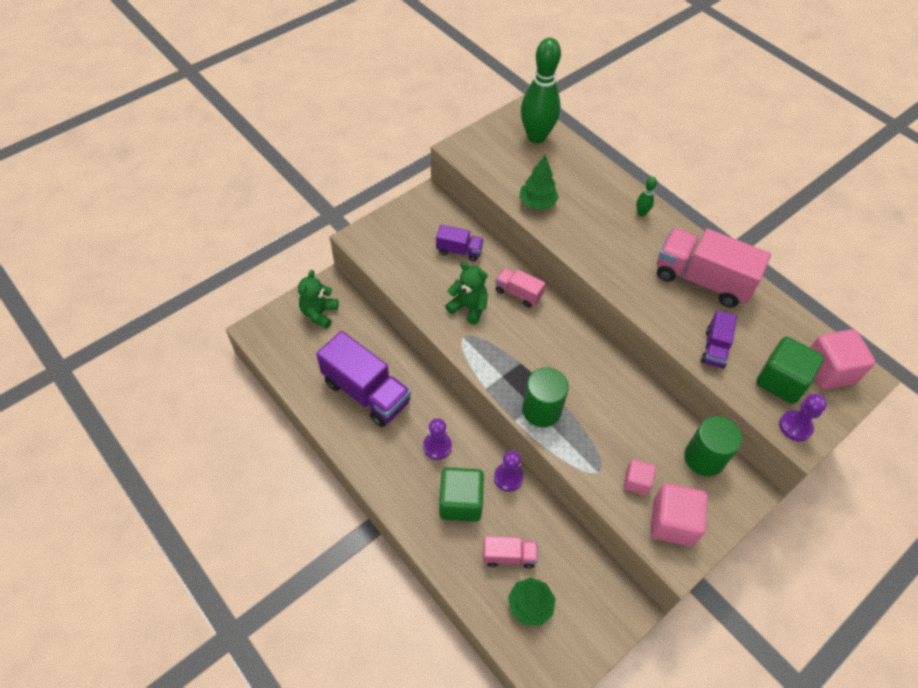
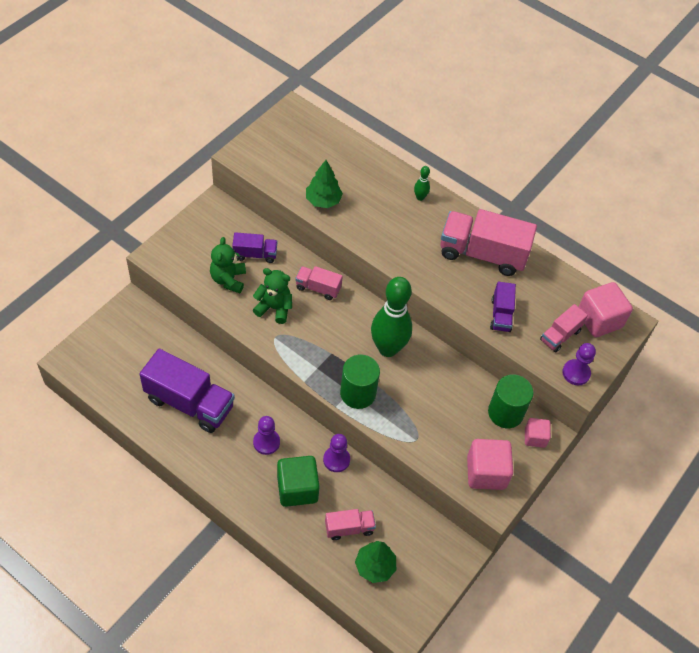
camera: 15 degrees left, 0 degrees up
green teddy bear [298,270,338,329] -> green teddy bear moved to [210,237,246,293]
green bowling pin [521,38,561,144] -> green bowling pin moved to [371,277,412,357]
pink cube [623,459,656,495] -> pink cube moved to [525,418,551,448]
green cube [756,337,824,404] -> pink truck [540,304,588,352]

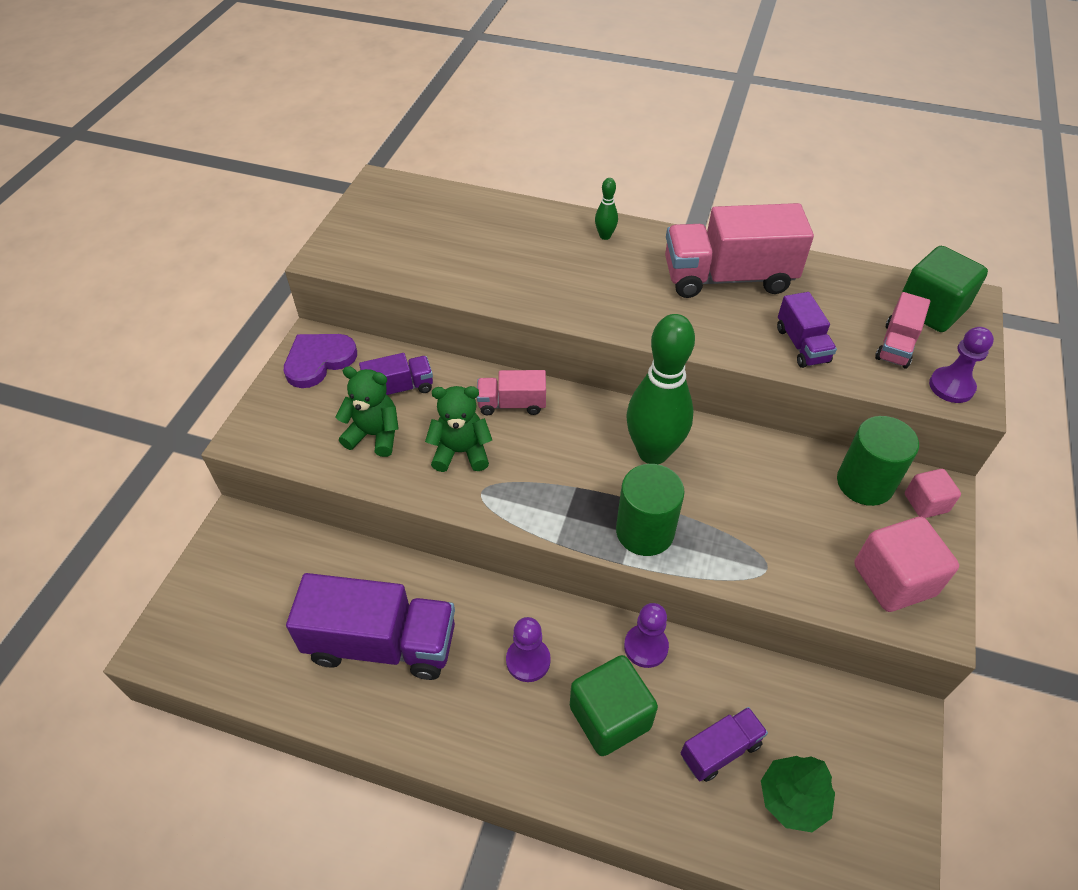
camera: 15 degrees left, 5 degrees down
green teddy bear [210,237,246,293] -> green teddy bear turned 120 degrees clockwise [335,366,399,457]
green tree [306,160,343,208] -> none
pink truck [325,509,376,540] -> purple truck [681,707,768,782]
pink cube [578,282,633,337] -> green cube [902,246,988,332]
none -> purple heart [284,334,357,388]

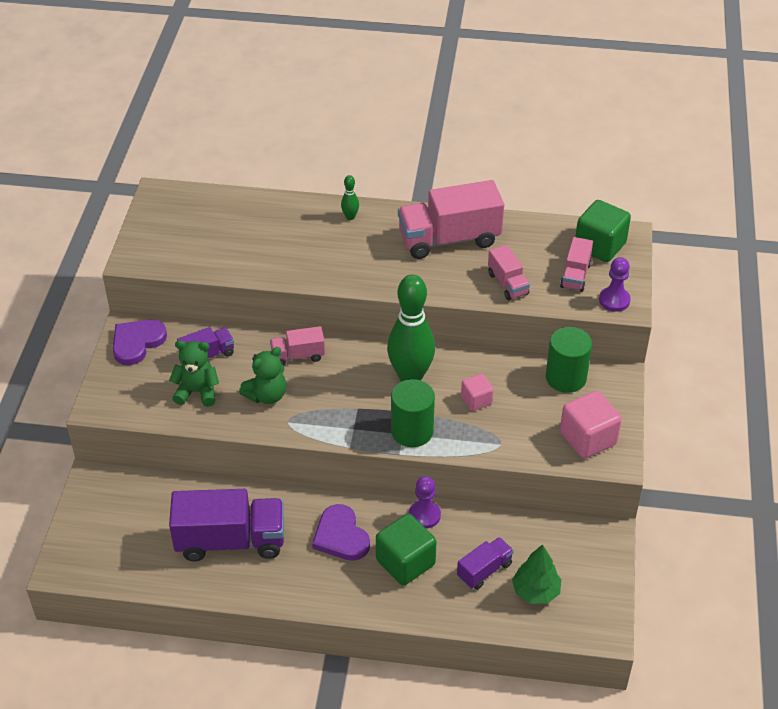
camera: 10 degrees left, 5 degrees down
green teddy bear [425,386,492,472] -> green teddy bear turned 150 degrees clockwise [239,347,286,404]
purple pawn [506,617,551,682] -> purple heart [312,504,370,561]
purple truck [777,292,837,368] -> pink truck [488,245,530,300]
pink cube [905,469,961,518] -> pink cube moved to [461,374,494,411]

